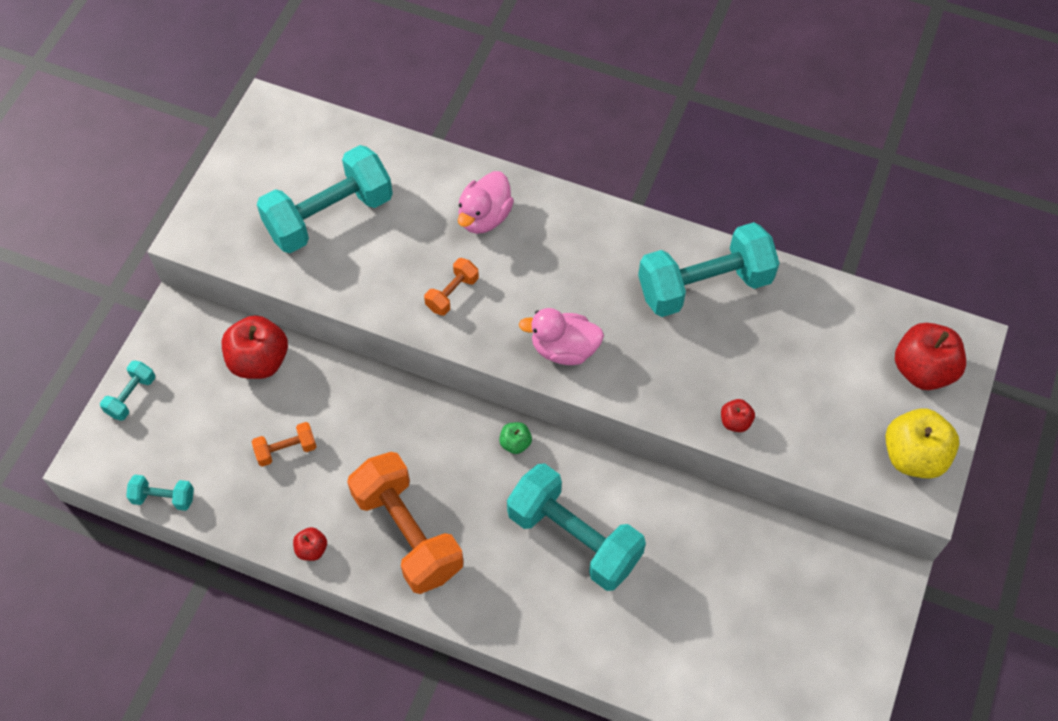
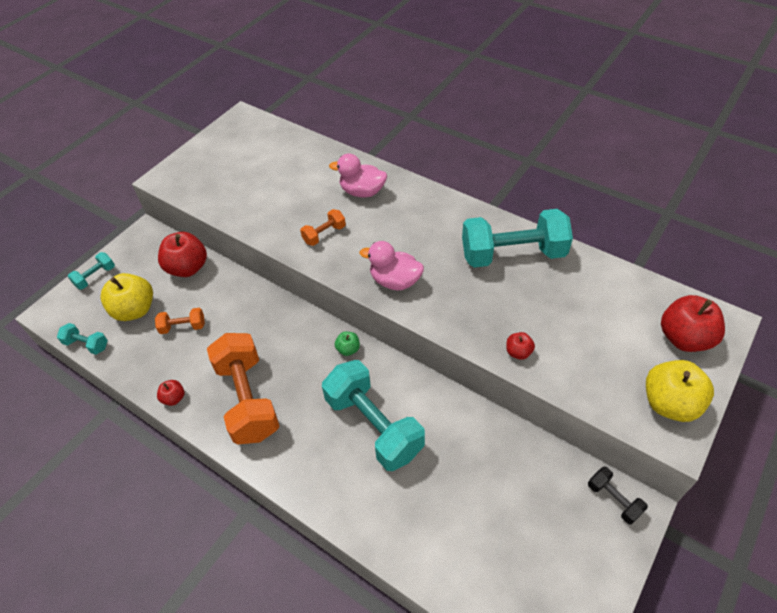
camera: 15 degrees right, 10 degrees down
turquoise dumbbell [257,145,393,253] -> none
pink duck [458,171,514,234] -> pink duck turned 60 degrees clockwise [329,153,387,197]
none -> yellow apple [101,273,153,321]
none -> black dumbbell [588,467,648,525]

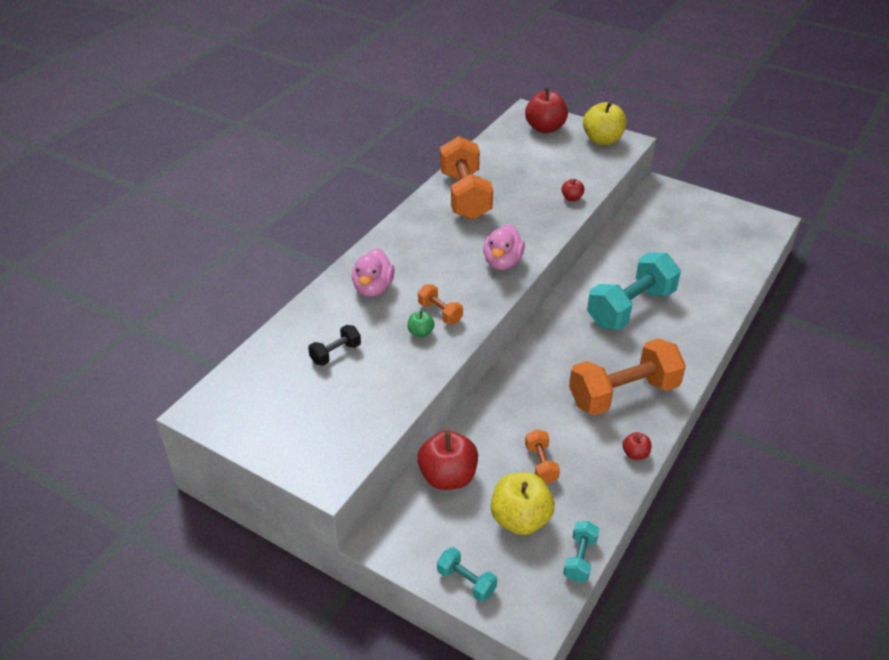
camera: 95 degrees left, 10 degrees down
green apple [335,332,360,356] -> green apple moved to [408,311,435,337]
turquoise dumbbell [462,209,573,268] -> orange dumbbell [440,136,493,220]
black dumbbell [588,467,648,525] -> black dumbbell moved to [308,325,361,366]

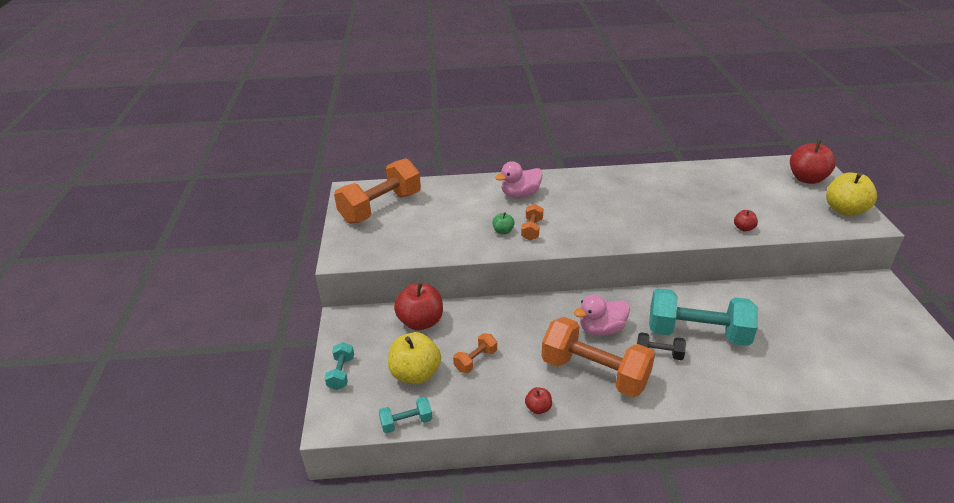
camera: 55 degrees right, 5 degrees down
black dumbbell [308,325,361,366] -> black dumbbell moved to [637,332,686,360]
orange dumbbell [440,136,493,220] -> orange dumbbell moved to [334,159,421,224]
pink duck [483,224,525,270] -> pink duck moved to [574,295,630,336]

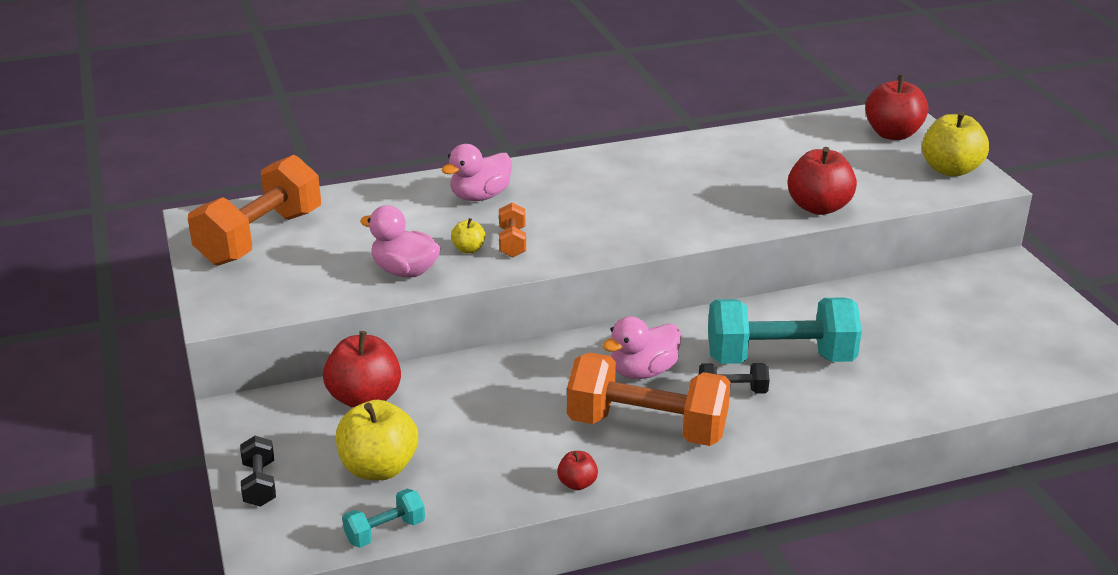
camera: 15 degrees left, 5 degrees down
turquoise dumbbell [325,342,354,390] -> black dumbbell [240,436,276,507]
orange dumbbell [453,333,497,373] -> none
green apple [492,212,514,234] -> yellow apple [451,218,485,253]
red apple [734,210,758,231] -> red apple [787,147,857,215], size x2.06
none -> pink duck [360,205,441,278]

